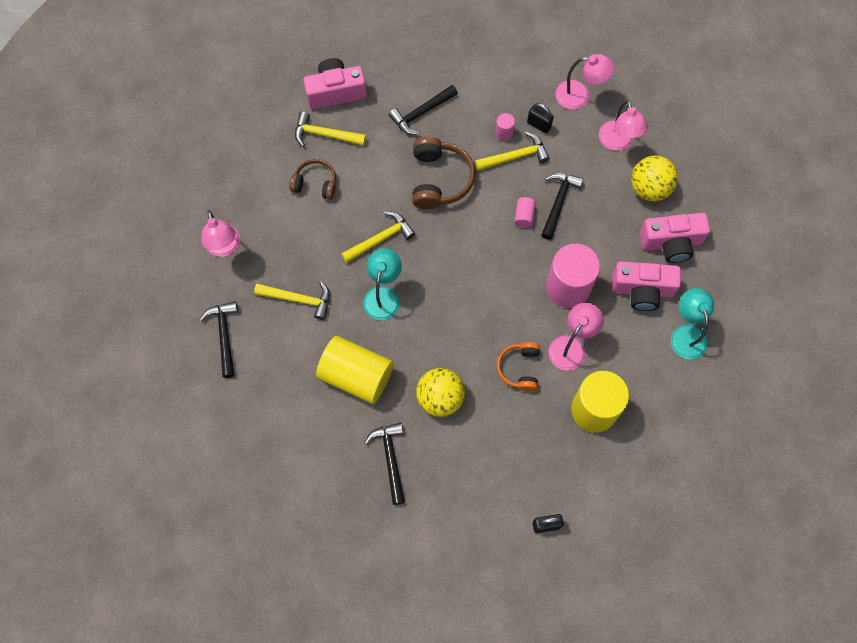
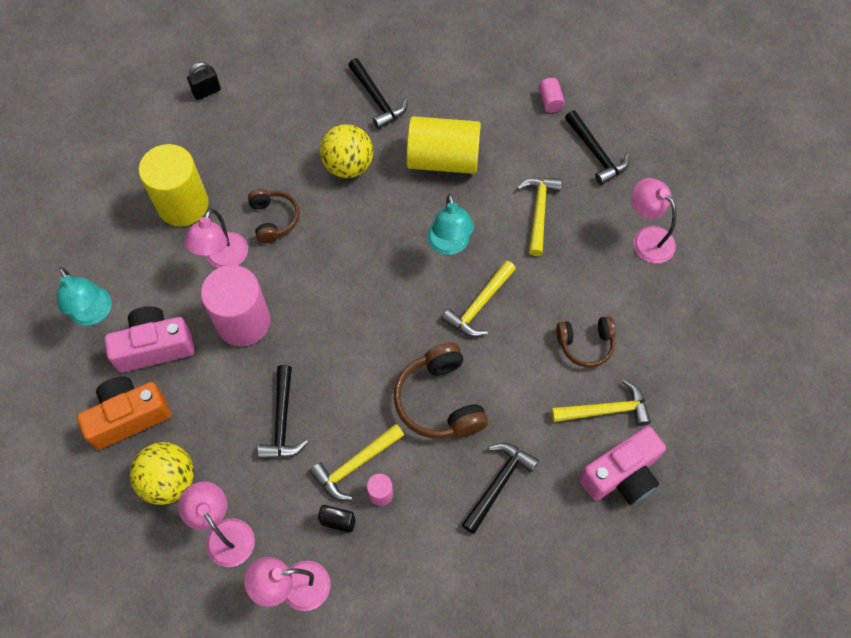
camera: 160 degrees right, 5 degrees down
yellow hammer [254,281,330,320] -> yellow hammer turned 105 degrees clockwise [517,177,562,256]
orange headphones [497,342,540,391] -> brown headphones [248,189,300,243]
pink cylinder [514,197,536,227] -> pink cylinder moved to [538,78,565,113]
pink camera [640,213,710,263] -> orange camera [77,376,171,450]

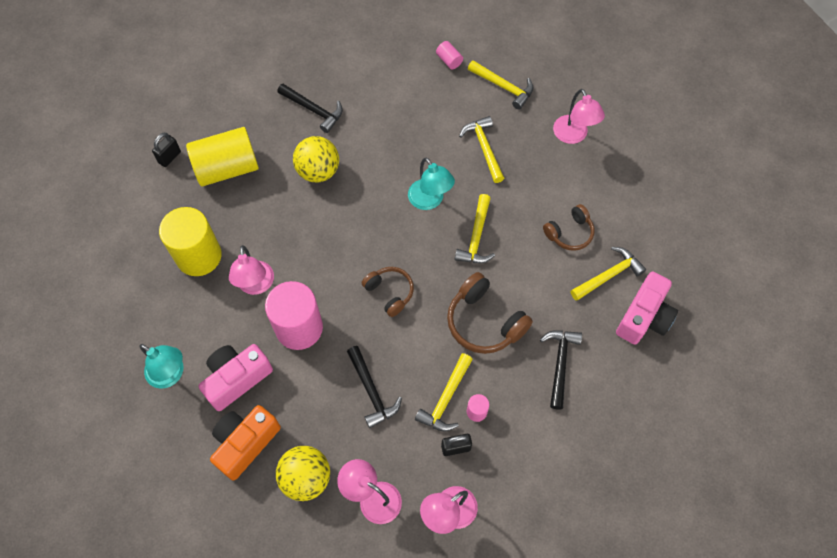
camera: 25 degrees left, 0 degrees up
brown headphones [248,189,300,243] -> brown headphones moved to [362,267,414,317]
yellow cylinder [406,116,481,174] -> yellow cylinder moved to [186,127,259,187]
black hammer [565,110,630,185] -> yellow hammer [468,60,534,110]
pink lamp [632,178,677,263] -> pink lamp turned 135 degrees counterclockwise [553,89,605,144]

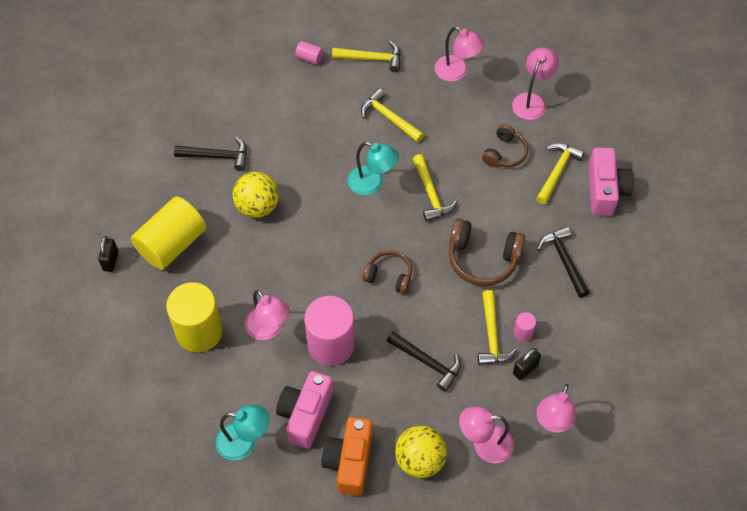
camera: 30 degrees left, 5 degrees down
none -> pink lamp [512,47,559,120]

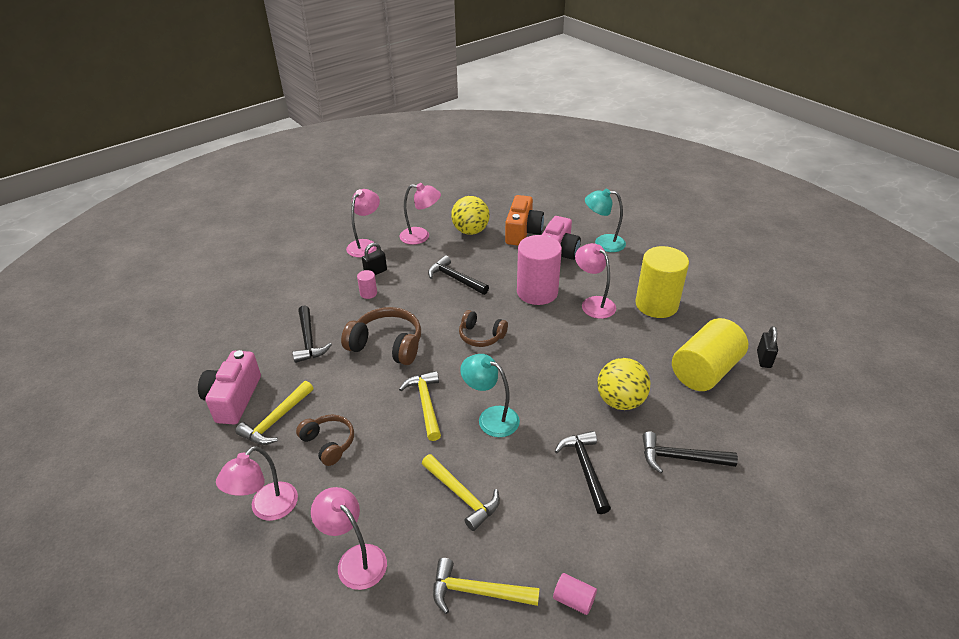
camera: 175 degrees left, 20 degrees down
yellow hammer [478,290,518,365] -> none
brown headphones [482,124,528,167] -> brown headphones turned 105 degrees clockwise [296,415,354,466]
none -> black hammer [555,431,611,514]

